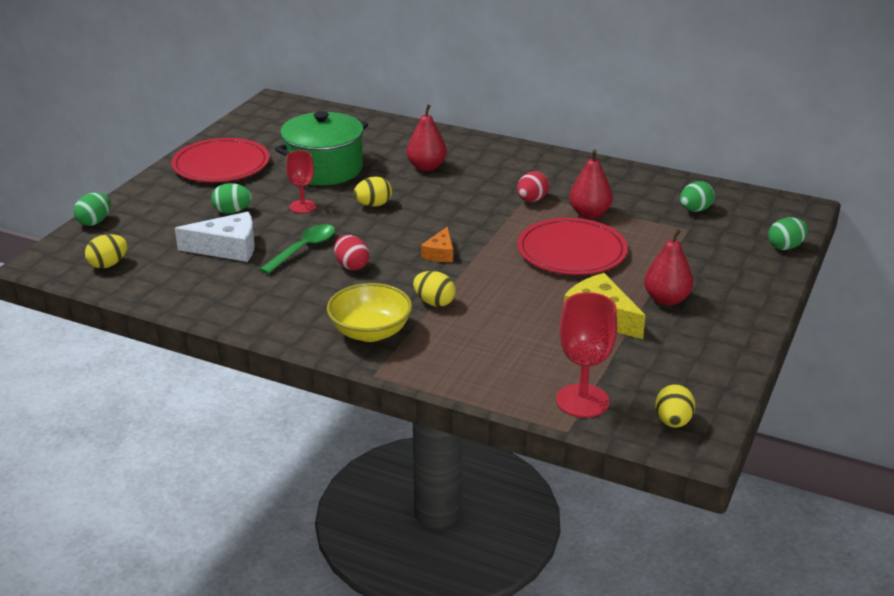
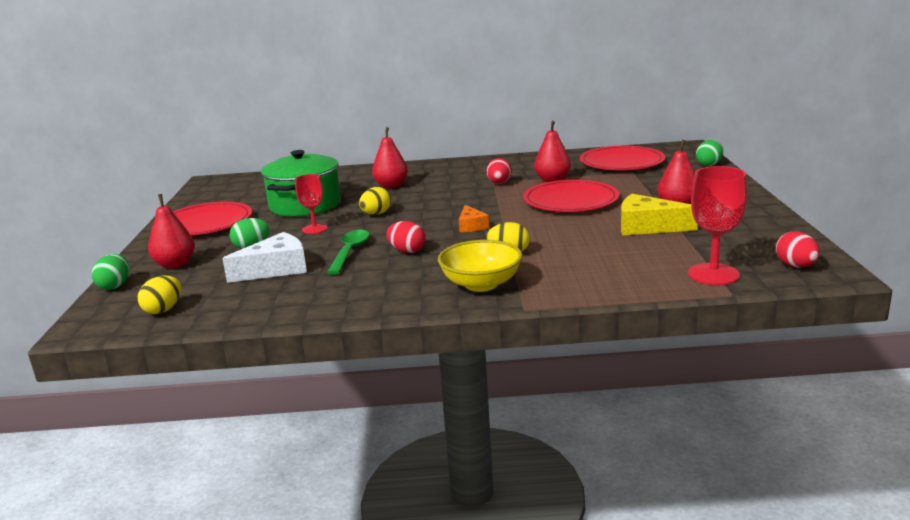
camera: 25 degrees left, 10 degrees down
yellow egg [655,384,695,428] -> red egg [776,231,820,267]
green egg [680,181,715,212] -> red plate [580,146,665,170]
none -> red pear [148,194,195,269]

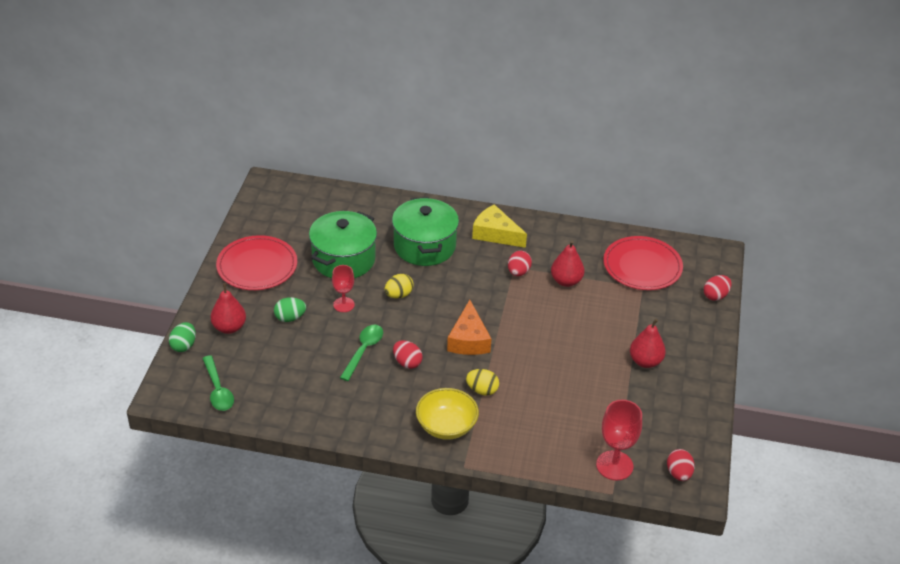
camera: 10 degrees right, 20 degrees up
yellow egg [138,276,181,314] -> green spoon [202,355,234,411]
white cheese [222,232,307,283] -> none
red pear [372,127,408,188] -> green pot [392,197,459,266]
orange cheese [459,205,489,232] -> orange cheese [447,300,491,355], size x1.71
red plate [523,180,619,212] -> none
yellow cheese [621,194,698,235] -> yellow cheese moved to [472,204,527,248]
green egg [696,140,723,166] -> red egg [704,275,732,301]

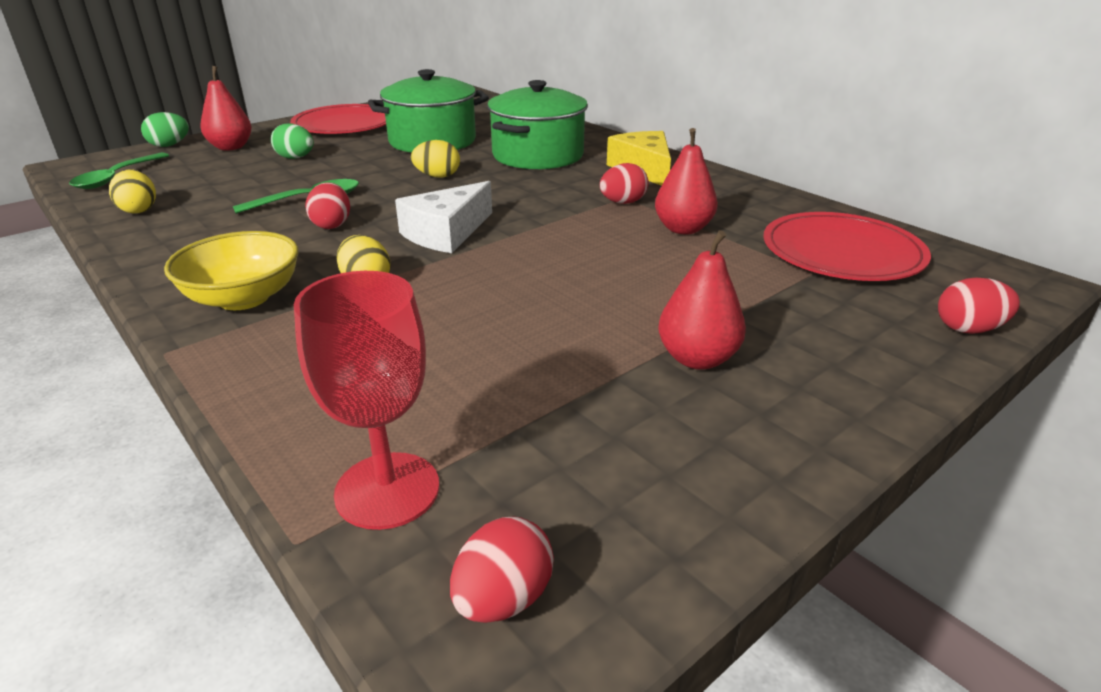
camera: 40 degrees right, 10 degrees down
red goblet [332,265,355,312] -> none
orange cheese [447,300,491,355] -> white cheese [395,181,492,253]
none -> yellow egg [109,170,156,213]

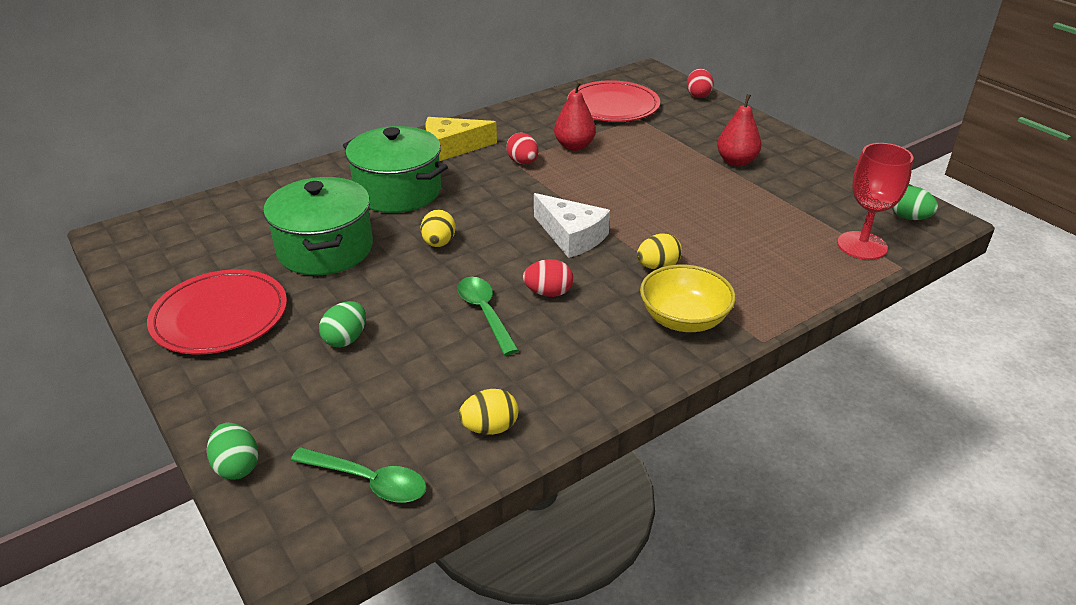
camera: 85 degrees left, 5 degrees up
red pear [200,66,252,150] -> none
red egg [450,517,554,623] -> green egg [892,186,938,220]

